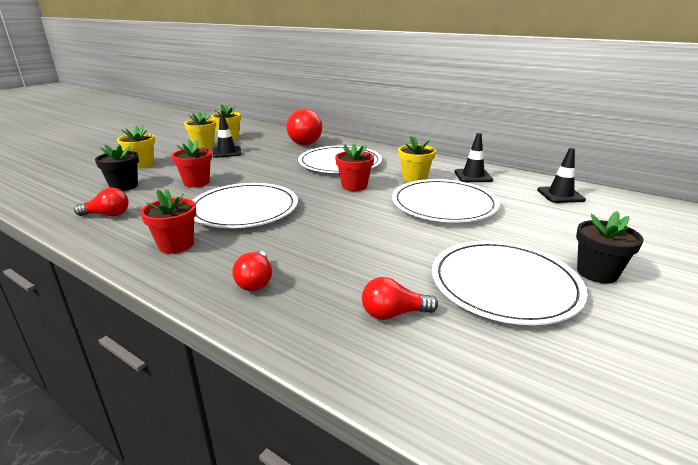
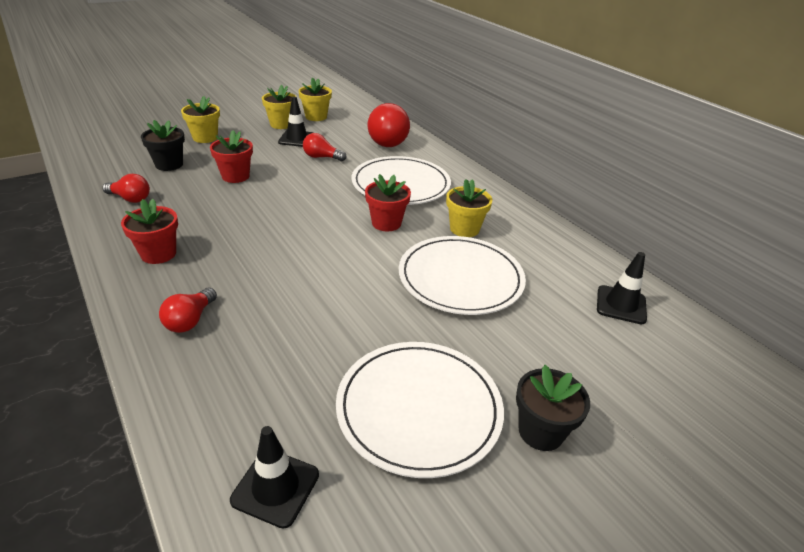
camera: 20 degrees right, 10 degrees up
white plate [192,183,298,228] -> none
red light bulb [362,277,438,320] -> red light bulb moved to [303,133,346,161]
black traffic cone [455,133,493,182] -> black traffic cone moved to [230,426,319,529]

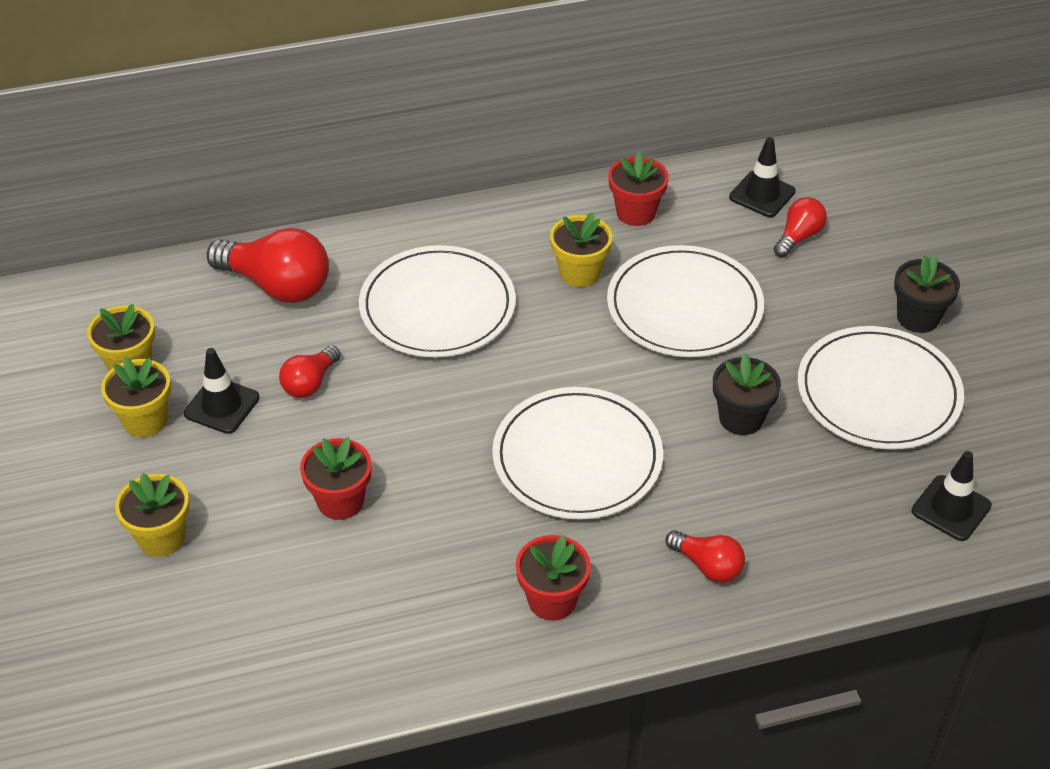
camera: 70 degrees left, 10 degrees up
red light bulb [102,174,150,203] -> red light bulb moved to [774,197,827,257]
black flower pot [141,120,185,171] -> black flower pot moved to [713,353,781,435]
red flower pot [365,174,411,231] -> red flower pot moved to [608,151,669,226]
none -> white plate [492,387,663,520]

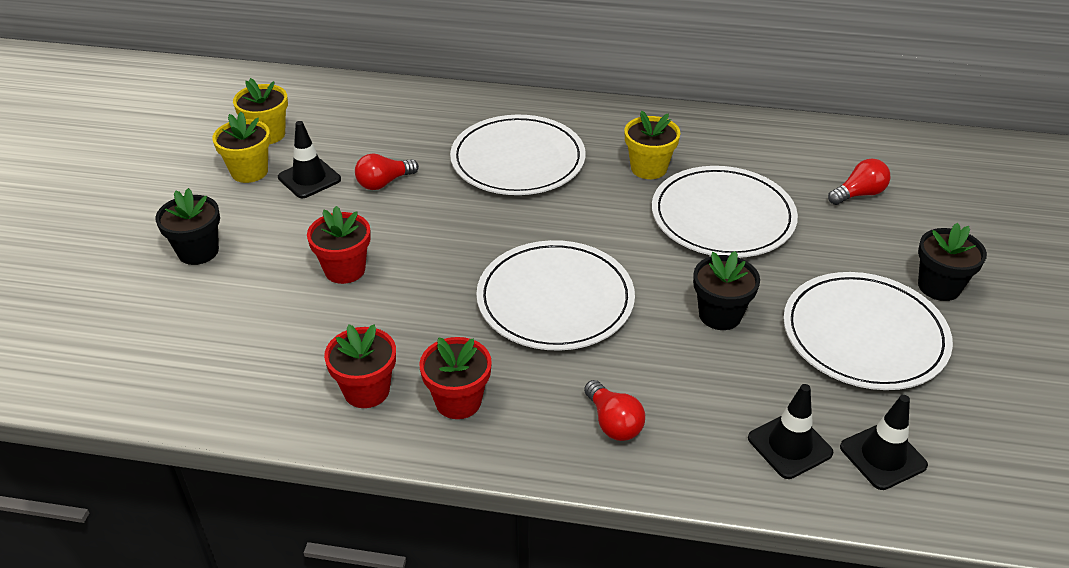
camera: 25 degrees right, 5 degrees down
yellow flower pot [115,473,190,557] -> black flower pot [155,188,220,265]
red light bulb [207,228,329,303] -> none
red flower pot [608,151,669,226] -> red flower pot moved to [324,324,396,408]
black traffic cone [729,137,796,217] -> black traffic cone moved to [748,384,834,479]

